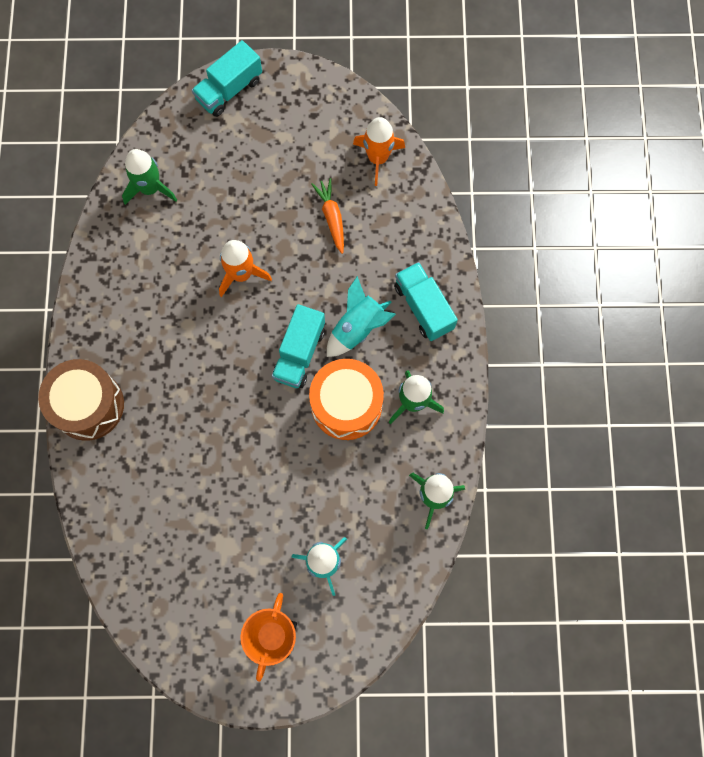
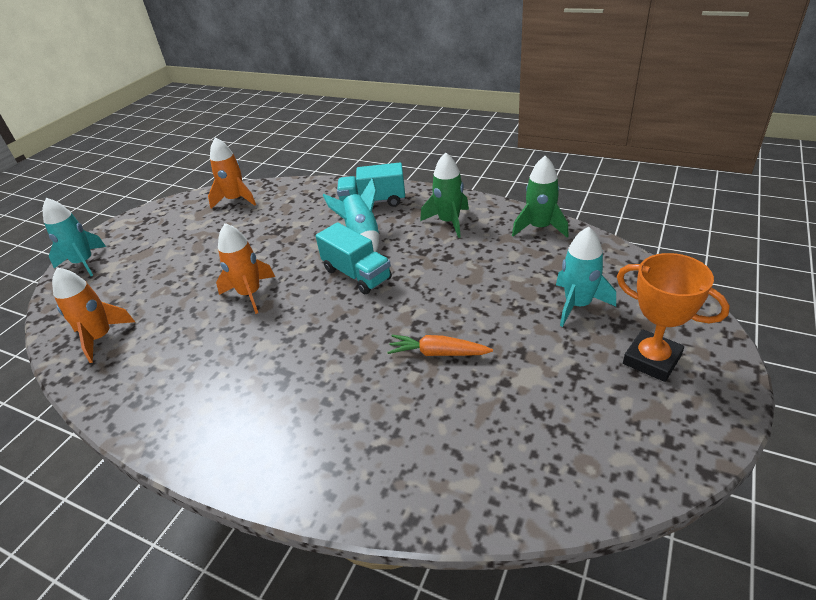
camera: 60 degrees left, 35 degrees down
brown drum [38,359,124,441] -> none
green rocket [122,149,177,205] -> orange rocket [52,267,135,363]
turquoise truck [192,40,262,117] -> turquoise rocket [43,198,106,276]
orange drum [309,359,384,440] -> none
orange carrot [311,178,344,254] -> orange carrot moved to [387,335,493,356]

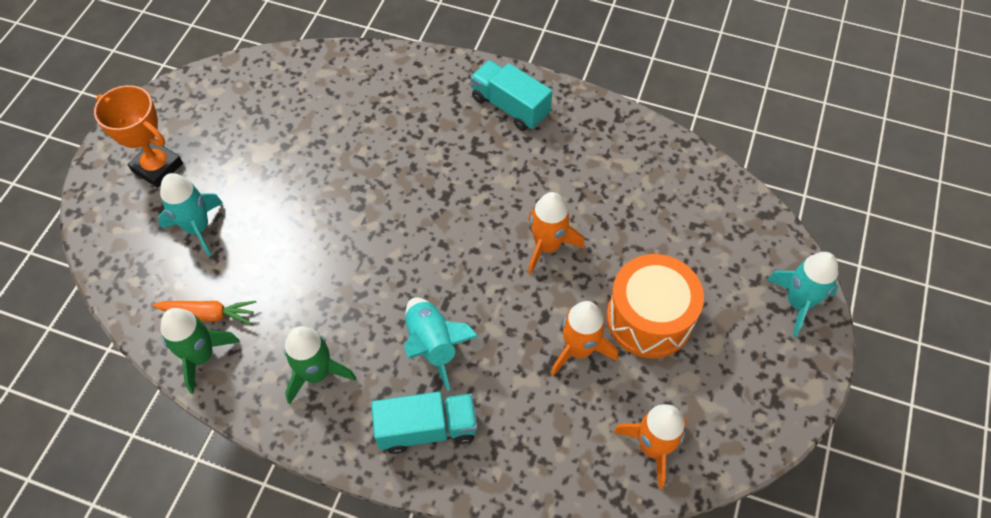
camera: 170 degrees right, 20 degrees up
orange rocket [52,267,135,363] -> orange rocket moved to [551,301,618,376]
turquoise truck [316,222,392,294] -> turquoise truck moved to [471,60,552,131]
orange carrot [387,335,493,356] -> orange carrot moved to [152,301,257,325]
none -> orange drum [607,254,704,358]

